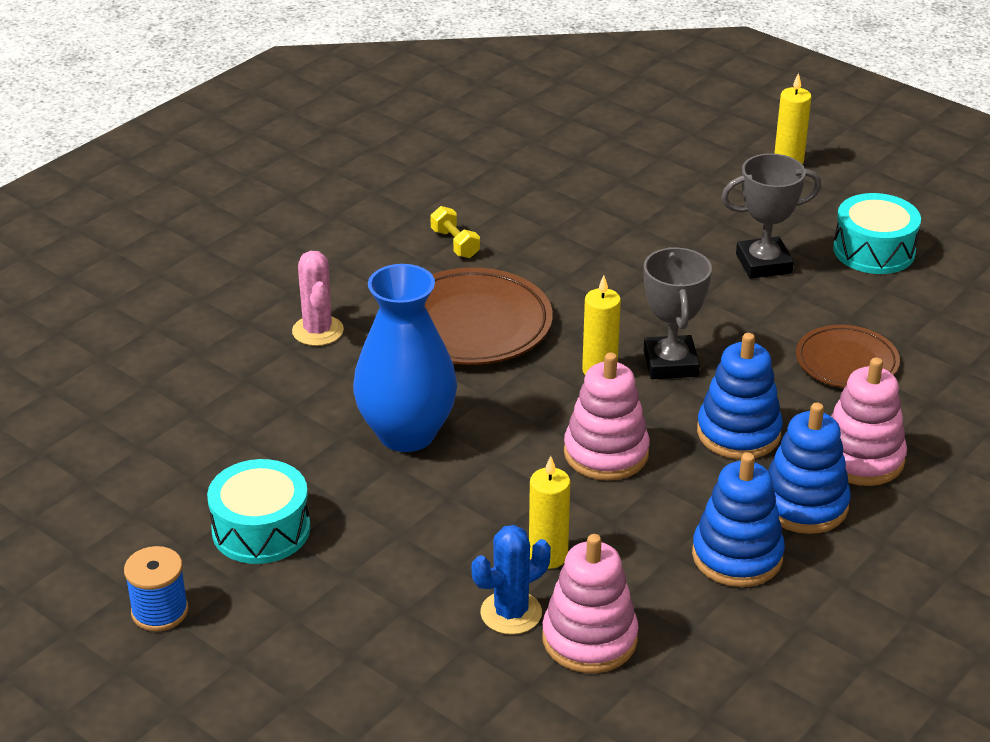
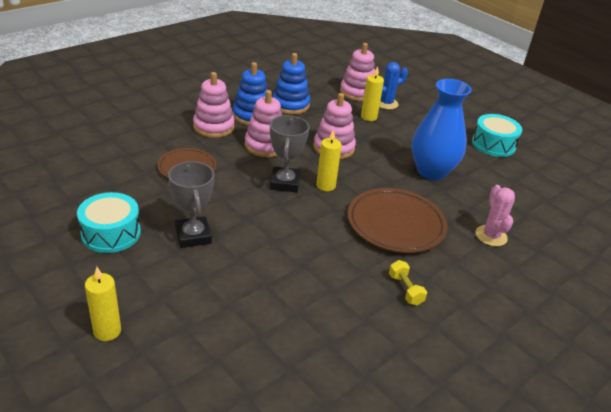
camera: 175 degrees left, 0 degrees up
blue spool [124,546,188,631] -> none
blue stacking toy [697,333,783,459] -> pink stacking toy [245,90,282,157]
grey trophy [721,153,821,279] -> grey trophy turned 75 degrees clockwise [168,161,214,248]

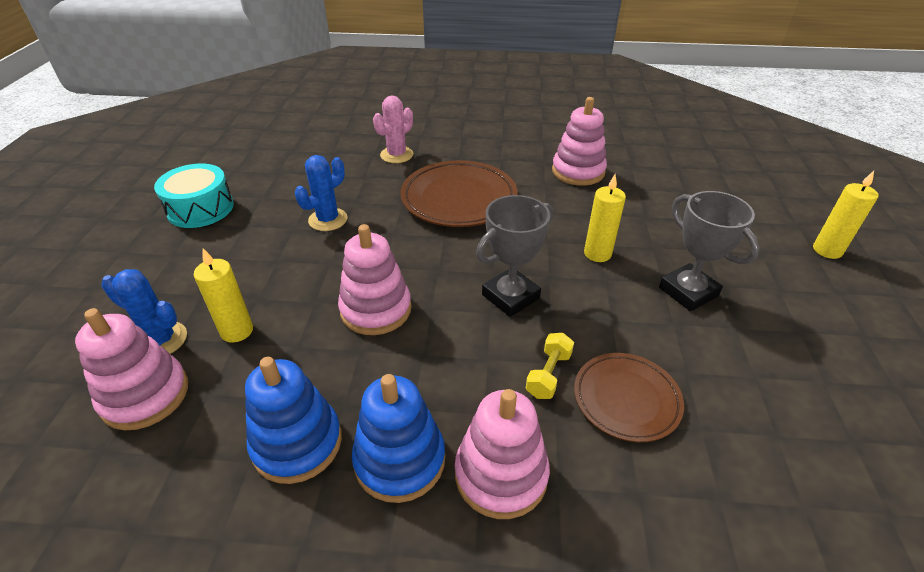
camera: 130 degrees left, 5 degrees up
turquoise drum [77,192,141,253] -> none
grey trophy [168,161,214,248] -> grey trophy turned 60 degrees counterclockwise [659,191,760,311]
pink stacking toy [245,90,282,157] -> pink stacking toy moved to [552,97,607,186]
yellow candle [316,129,342,191] -> yellow candle moved to [584,174,626,262]
yellow dumbbell [389,260,427,305] -> yellow dumbbell moved to [526,333,574,399]
blue vase [412,79,472,180] -> blue cactus [295,155,347,231]

